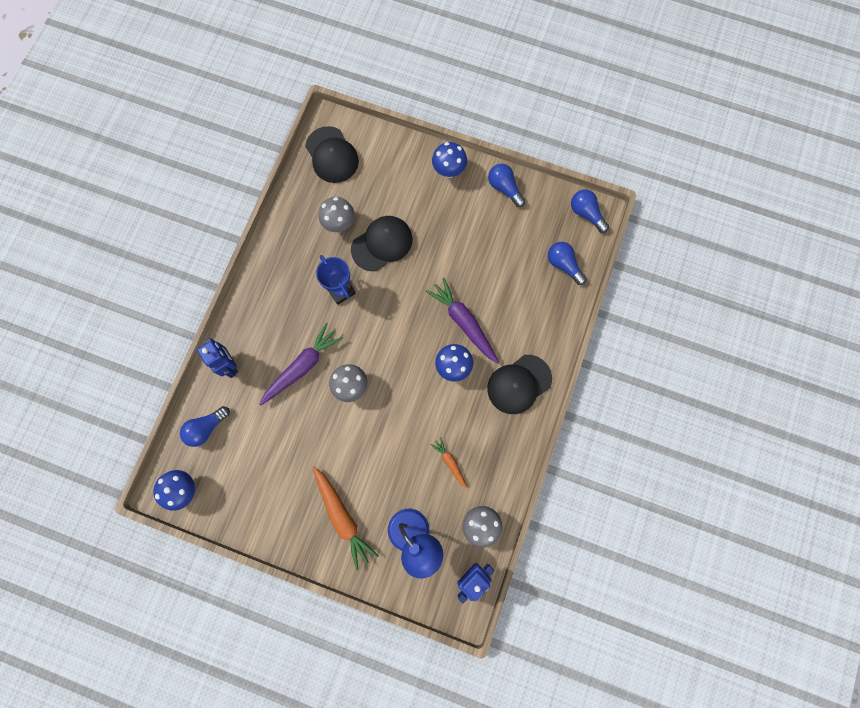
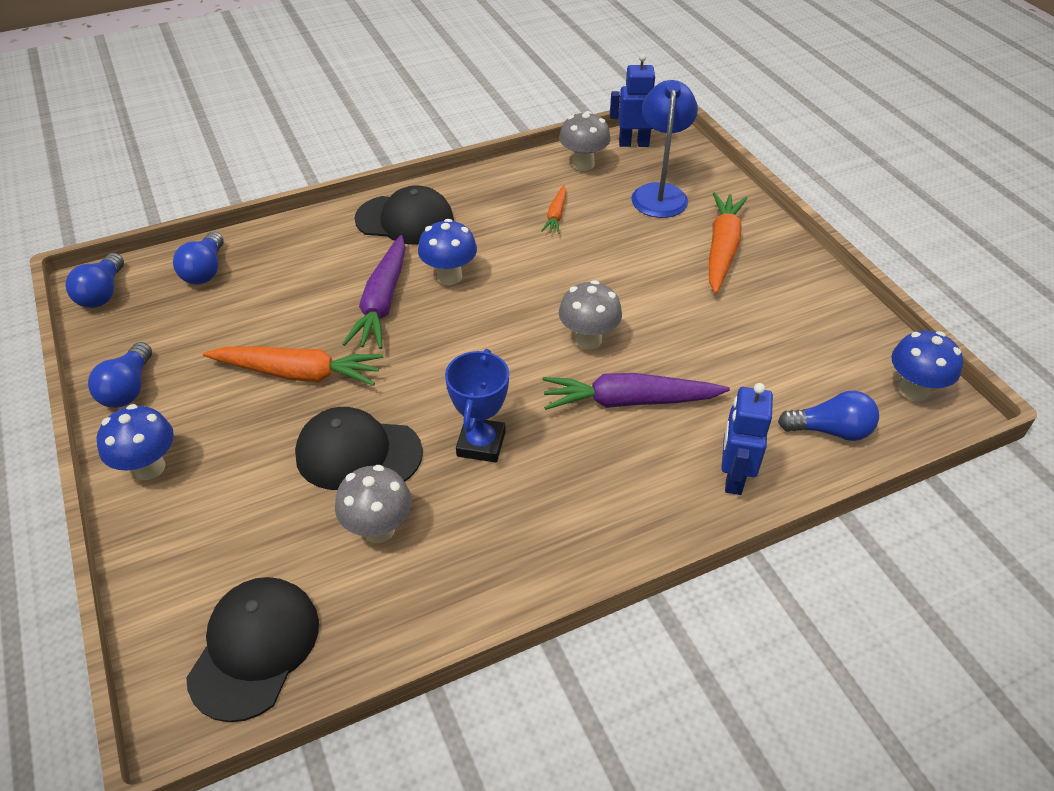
camera: 135 degrees left, 30 degrees down
none -> orange carrot [203,346,383,386]

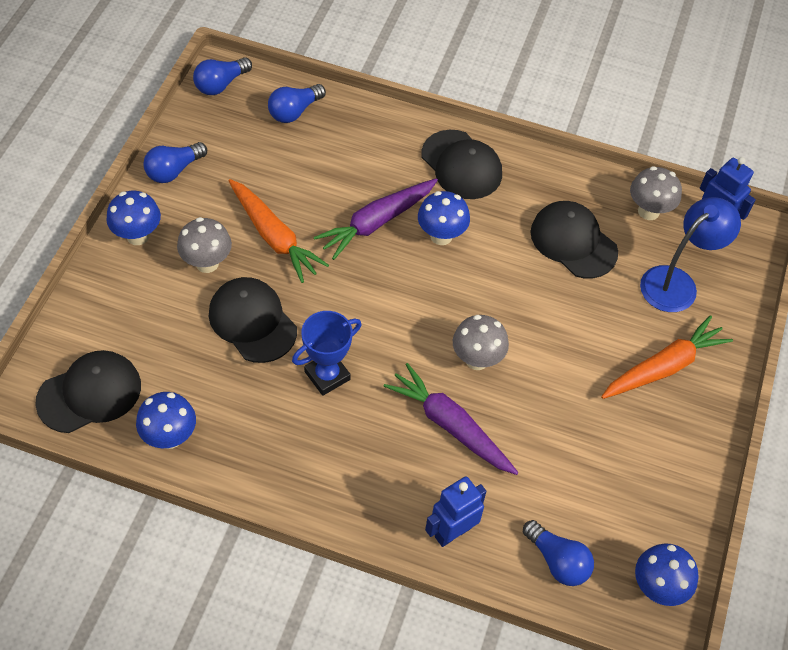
camera: 40 degrees right, 10 degrees up
grey mushroom [335,465,412,543] -> grey mushroom moved to [177,217,232,273]
orange carrot [541,185,567,234] -> black cap [530,201,618,278]
none -> blue mushroom [136,392,196,449]

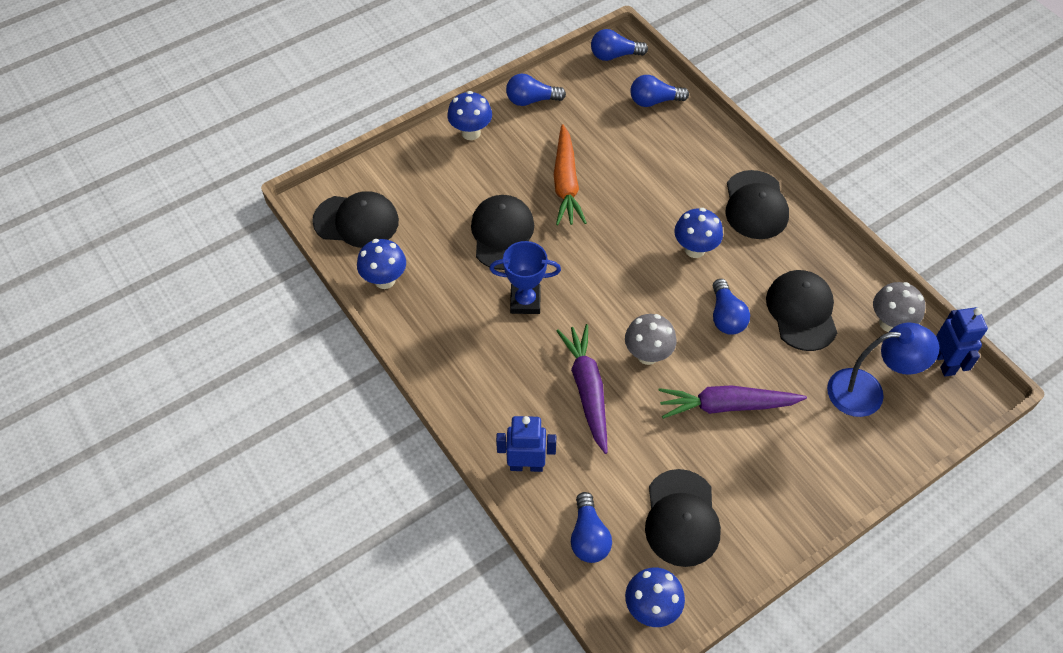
camera: 40 degrees right, 0 degrees up
grey mushroom [177,217,232,273] -> none
purple carrot [314,178,438,260] -> purple carrot moved to [658,385,807,419]
orange carrot [601,315,733,399] -> none
none -> black cap [645,469,721,567]
none -> blue light bulb [713,279,750,335]

